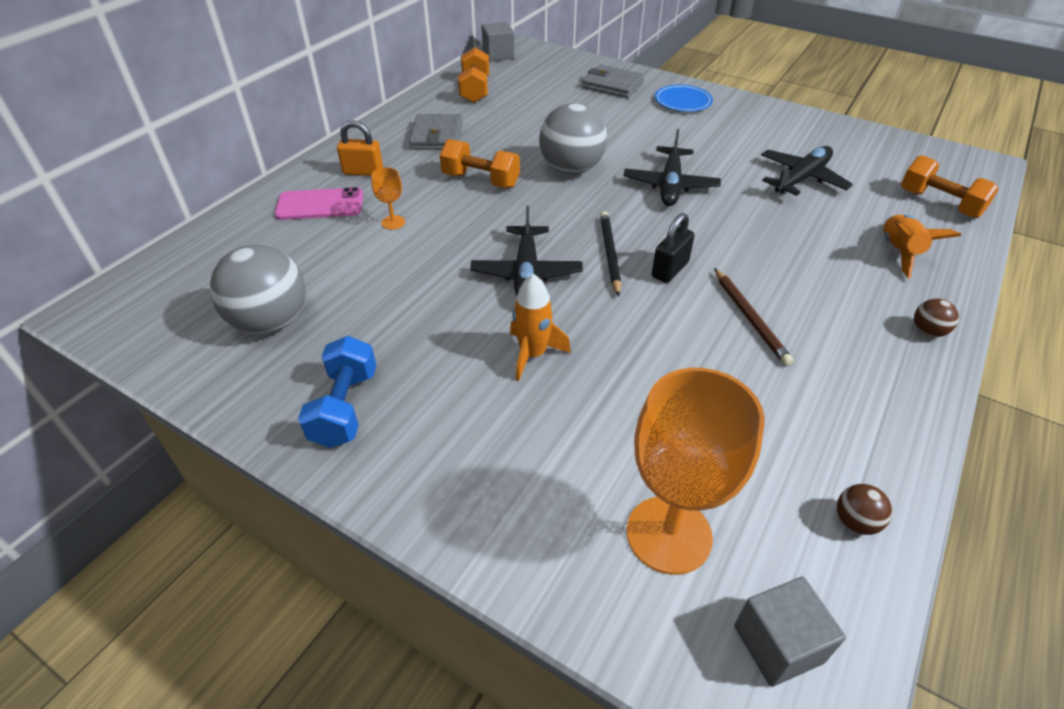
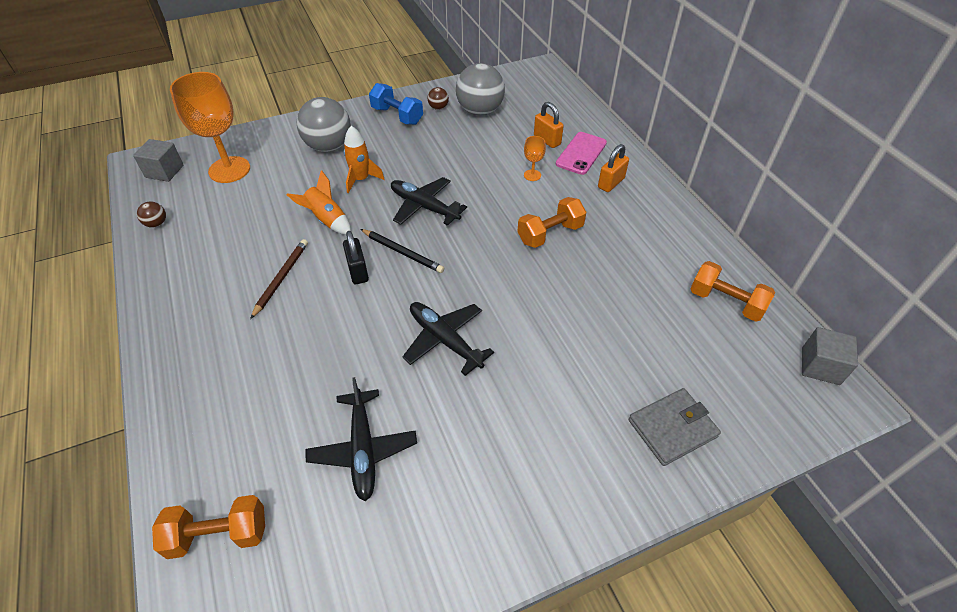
camera: 125 degrees right, 5 degrees up
grey wallet [409,114,462,150] -> none
grey ball [539,103,607,174] -> grey ball moved to [297,97,351,152]
blue plate [655,85,713,112] -> none
brown pencil [714,268,793,366] -> brown pencil turned 90 degrees clockwise [250,239,308,319]
orange rocket [884,215,961,279] -> orange rocket moved to [286,170,351,235]
brown ball [914,299,959,337] -> brown ball moved to [428,87,449,110]
none -> orange padlock [534,102,564,148]

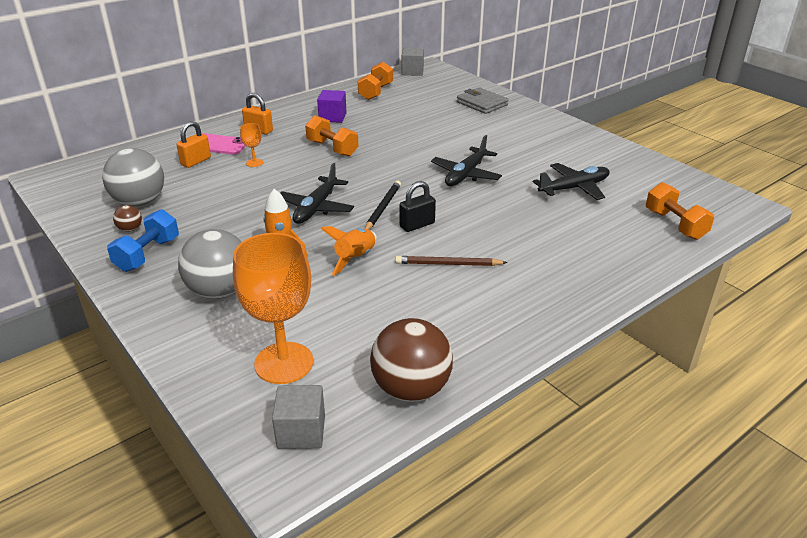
camera: 105 degrees left, 15 degrees down
brown ball [137,202,166,228] -> brown ball [370,318,453,402], size x2.27
none -> purple cube [317,90,347,123]

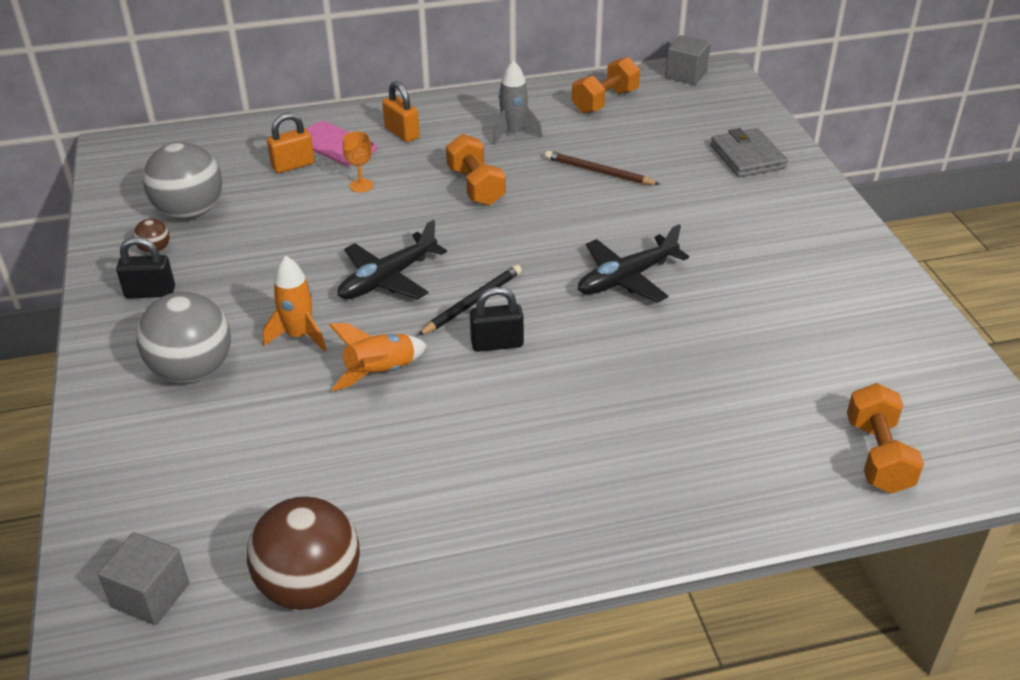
camera: 25 degrees right, 5 degrees up
blue dumbbell [107,209,179,272] -> black padlock [116,237,175,299]
orange goblet [233,233,313,384] -> none
purple cube [317,90,347,123] -> grey rocket [493,60,542,145]
brown pencil [395,256,507,266] -> brown pencil moved to [545,150,660,185]
black plane [533,163,610,200] -> none

